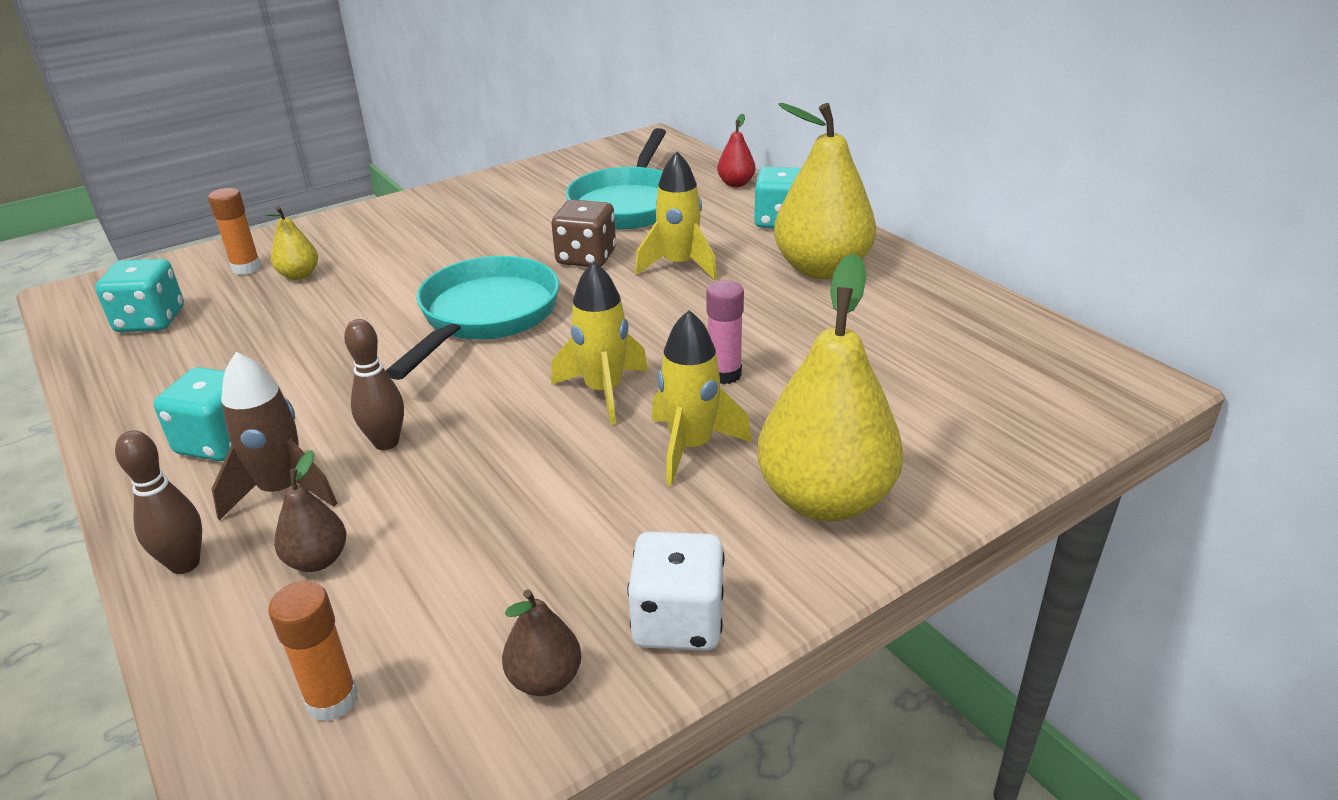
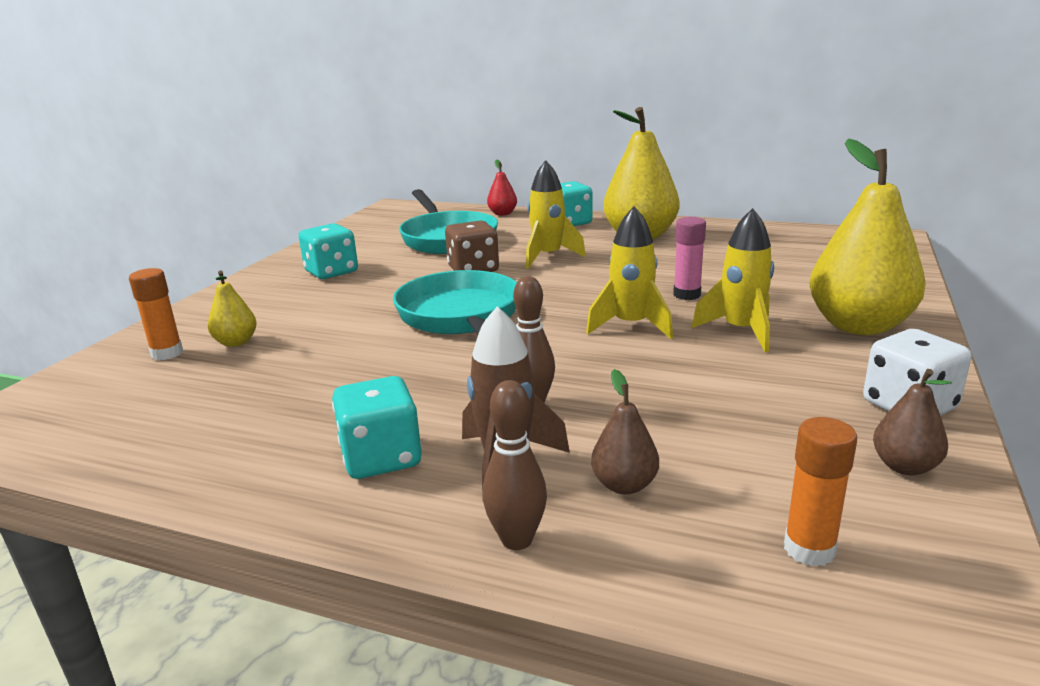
camera: 35 degrees left, 10 degrees down
turquoise dice [95,259,184,332] -> turquoise dice moved to [299,223,358,279]

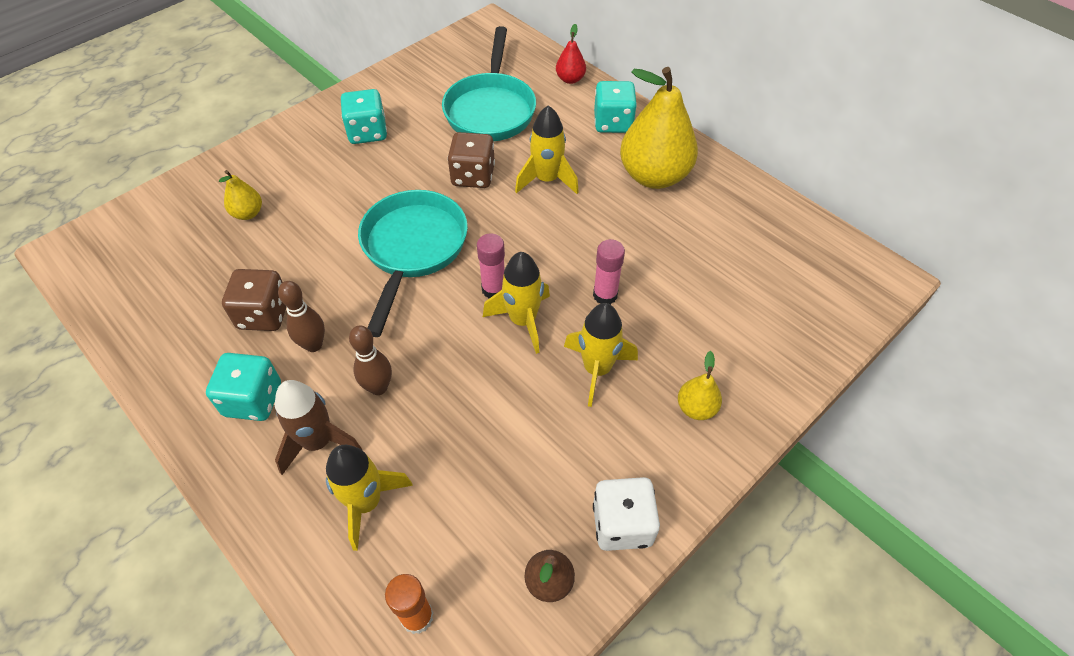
camera: 25 degrees right, 30 degrees up
orange glue stick [129,268,183,360] -> none
brown bowling pin [482,380,547,550] -> brown bowling pin moved to [278,281,325,352]
brown pear [591,369,659,494] -> yellow rocket [326,445,413,551]
yellow pear [810,138,926,335] -> yellow pear [678,351,722,420], size x0.46
none -> brown dice [222,269,286,331]
none -> pink glue stick [477,233,505,299]

